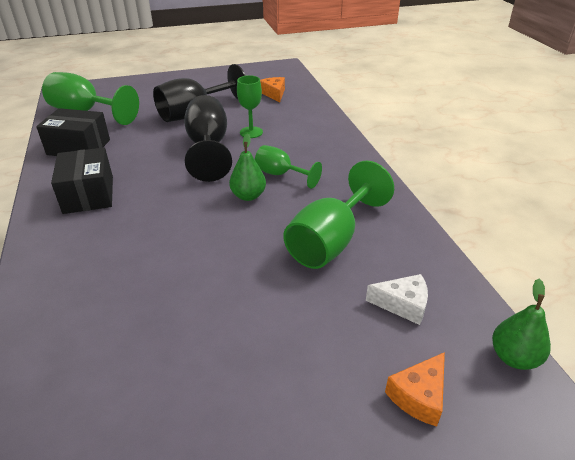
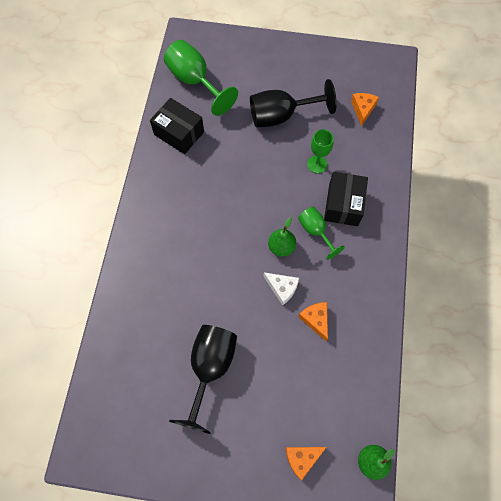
camera: 25 degrees right, 30 degrees up
black box [51,148,113,214] -> black box moved to [324,172,368,226]
black goblet [184,95,232,182] -> black goblet moved to [169,325,237,434]
green goblet [283,160,394,269] -> orange cheese [299,302,328,341]
white cheese [366,274,428,325] -> white cheese moved to [264,272,299,305]

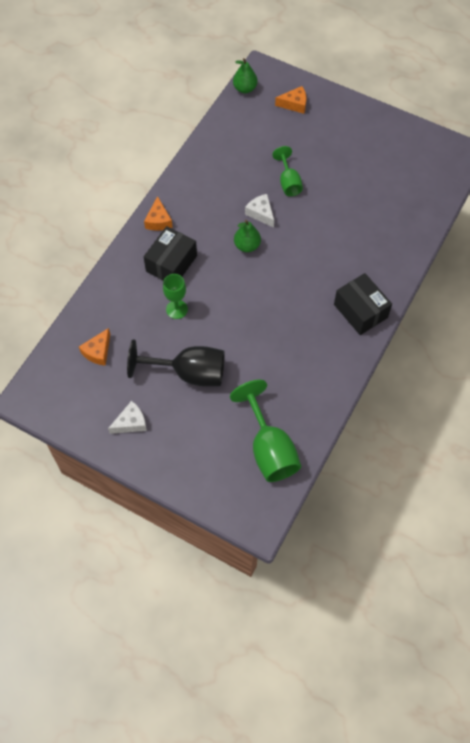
camera: 160 degrees left, 5 degrees down
black box [150,98,204,154] -> black box moved to [334,273,392,335]
black goblet [169,325,237,434] -> none
green goblet [298,207,345,260] -> green goblet moved to [272,146,303,196]
orange cheese [299,302,328,341] -> orange cheese moved to [144,196,173,231]
none -> white cheese [108,401,147,434]

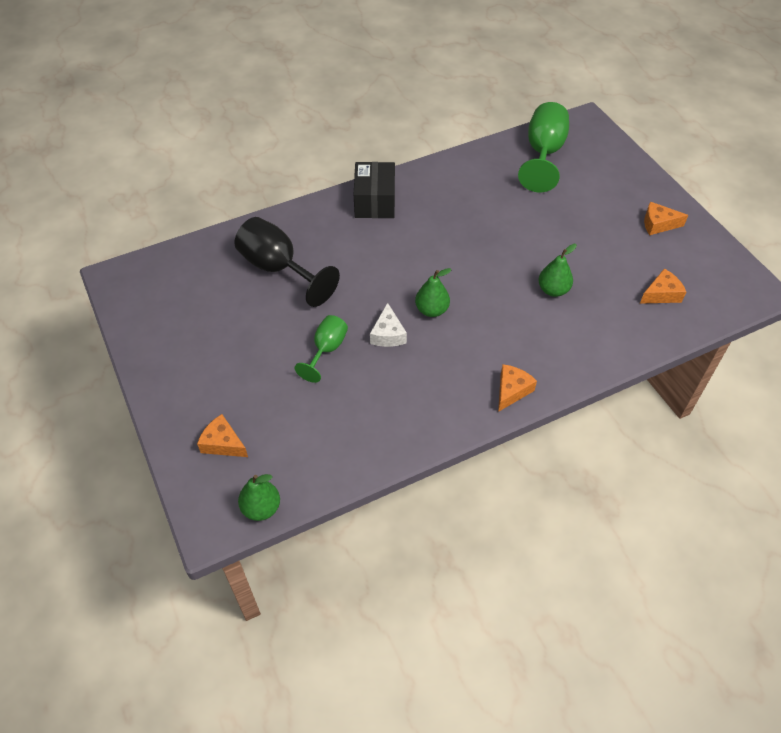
camera: 145 degrees left, 10 degrees down
white cheese [108,401,147,434] -> orange cheese [644,202,688,235]
black goblet [127,339,225,386] -> black goblet moved to [235,217,340,307]
black box [144,226,197,281] -> none
green goblet [163,274,188,319] -> green pear [538,244,577,297]

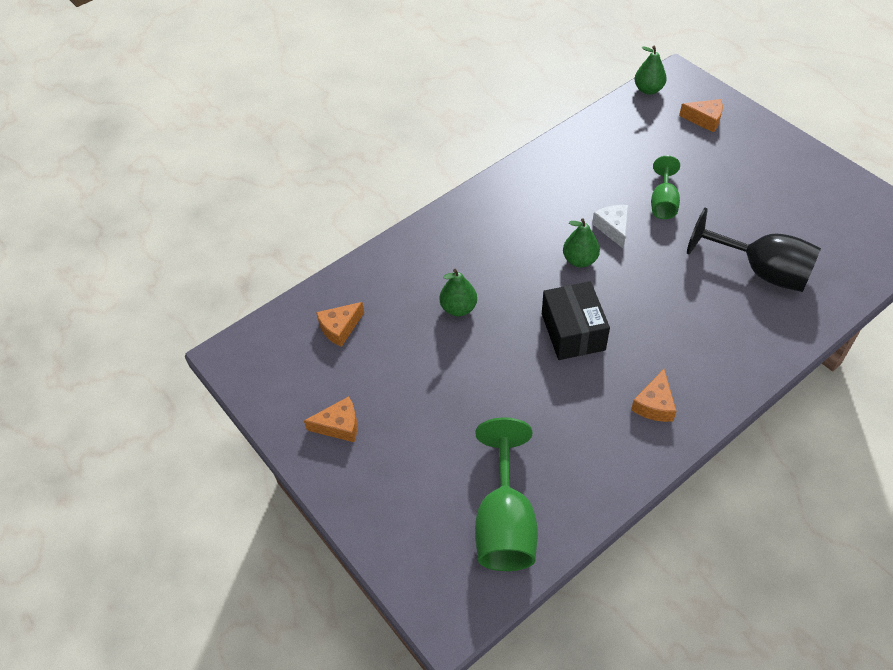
camera: 170 degrees right, 0 degrees up
black box [354,162,395,218] -> black box moved to [542,281,610,360]
orange cheese [498,364,537,412] -> orange cheese moved to [631,369,677,422]

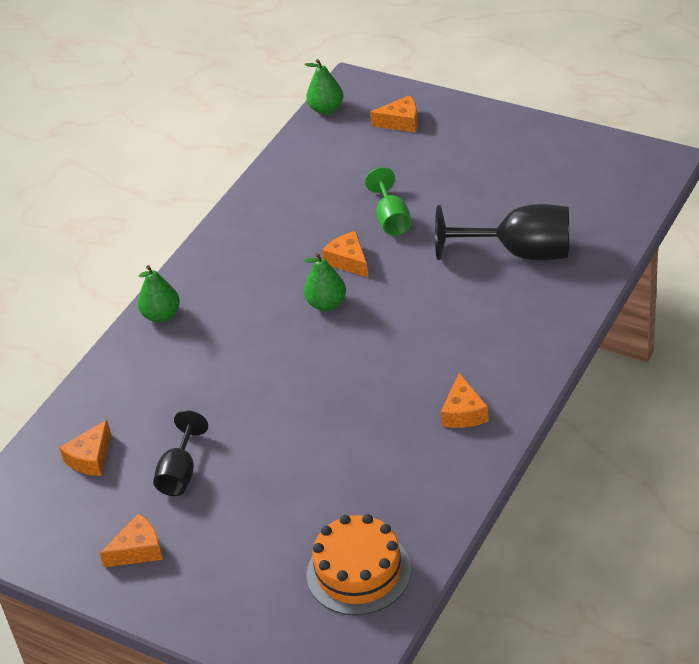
camera: 20 degrees left, 10 degrees down
green pear [440,269,477,316] -> green pear moved to [138,265,180,323]
green goblet [475,418,538,571] -> orange cake [307,514,411,615]
black box [542,281,610,360] -> none
white cheese [592,205,628,248] -> orange cheese [322,231,368,278]
none -> black goblet [153,410,208,496]

